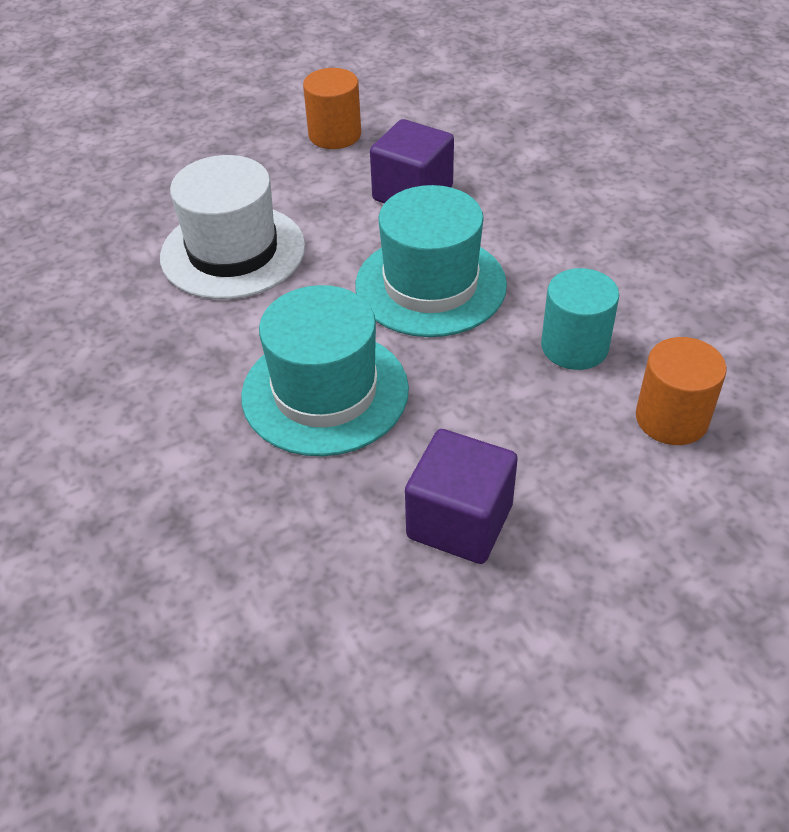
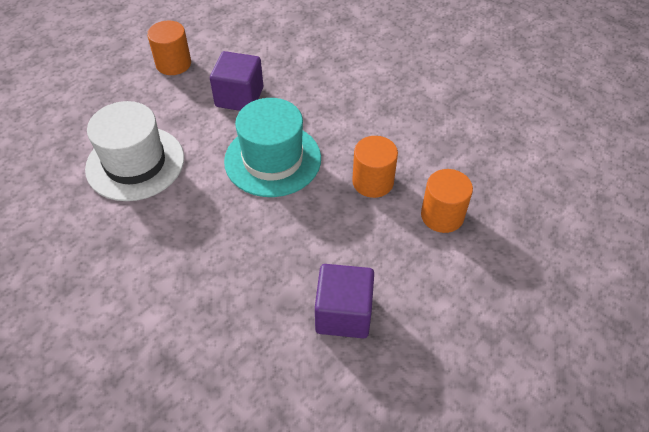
camera: 20 degrees left, 5 degrees up
turquoise hat [241,285,409,456] -> none
turquoise cylinder [541,268,619,370] -> orange cylinder [352,136,398,198]

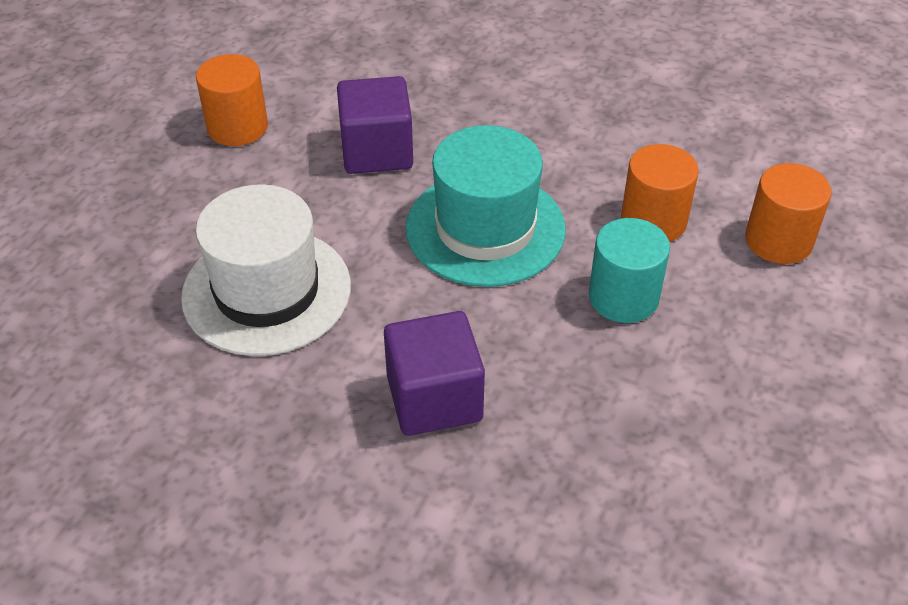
camera: 20 degrees left, 5 degrees down
purple cube [315,264,374,338] -> purple cube moved to [384,311,485,436]
none -> turquoise cylinder [589,218,670,323]

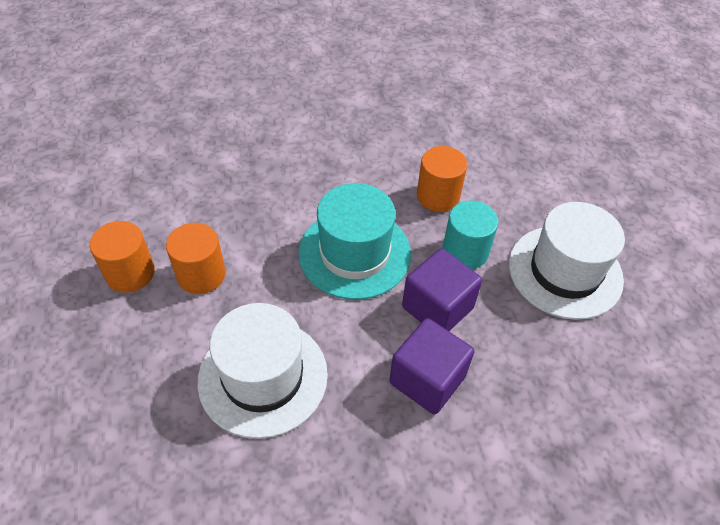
camera: 40 degrees left, 5 degrees up
purple cube [337,76,413,174] -> purple cube moved to [402,248,482,331]
orange cylinder [745,163,832,264] -> orange cylinder moved to [166,223,226,294]
none -> white hat [509,202,625,320]

